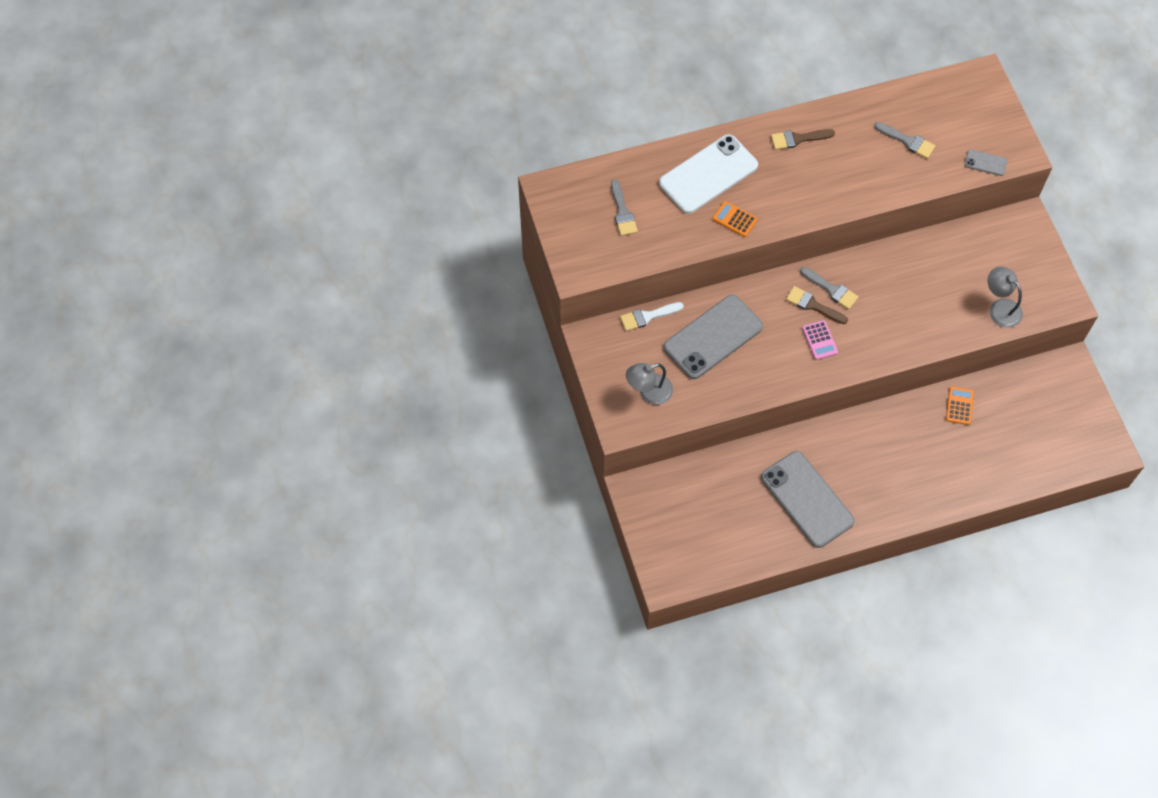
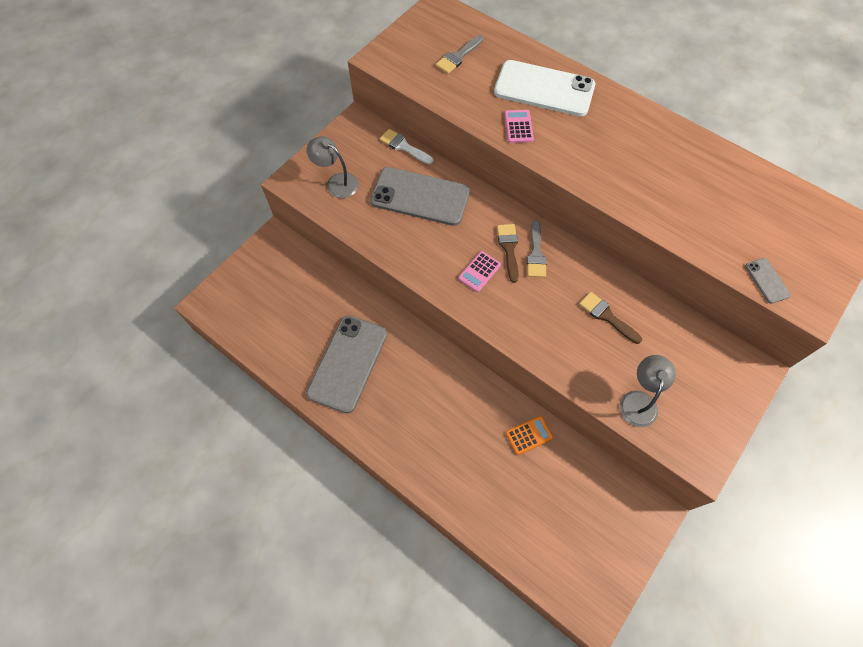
camera: 55 degrees right, 0 degrees up
orange calculator [712,201,757,237] -> pink calculator [504,110,534,143]
brown brush [771,129,835,150] -> brown brush moved to [579,292,642,344]
grey brush [874,122,935,159] -> none

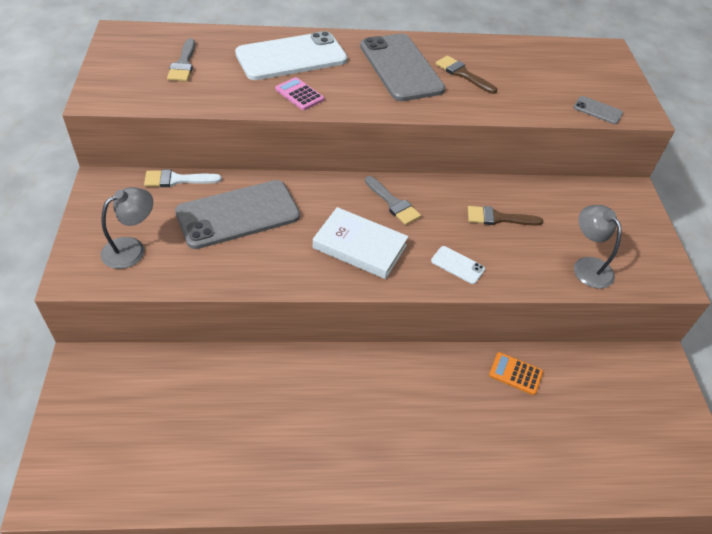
camera: 45 degrees left, 15 degrees down
grey lamp [306,136,359,198] -> grey lamp turned 150 degrees clockwise [101,187,153,269]
grey phone [306,315,387,413] -> grey phone moved to [360,34,445,101]
pink calculator [458,251,501,292] -> white book [313,207,409,279]
brown brush [497,224,519,283] -> brown brush moved to [435,55,497,94]
orange calculator [506,416,553,455] -> orange calculator turned 90 degrees counterclockwise [489,352,543,395]
none -> white phone [431,246,485,284]

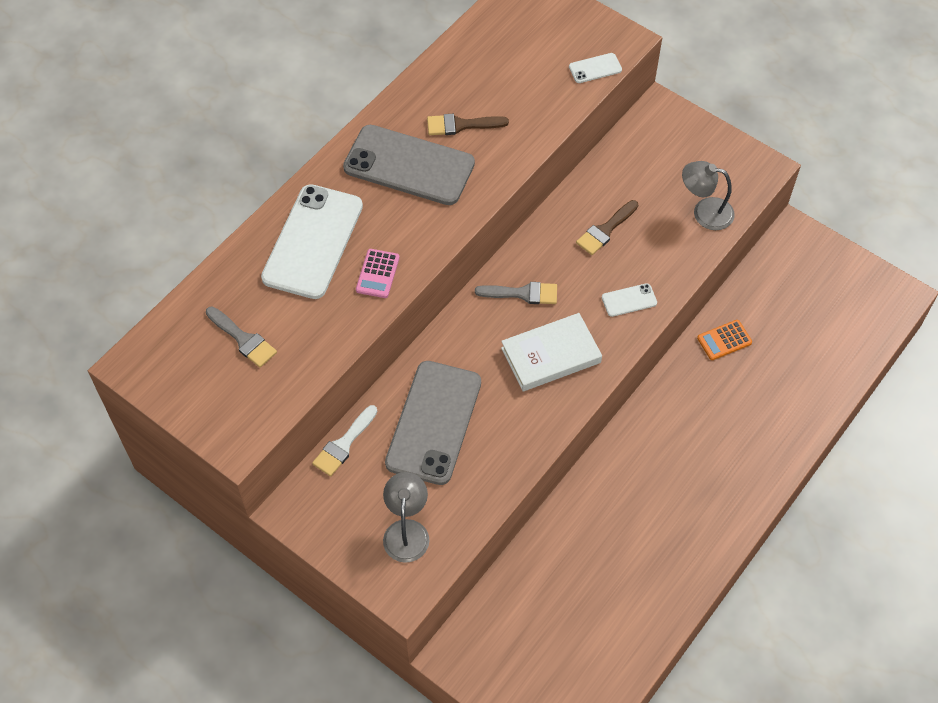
camera: 45 degrees left, 10 degrees up
pink calculator [275,77,324,110] -> pink calculator turned 75 degrees counterclockwise [356,249,400,298]
grey phone [573,96,623,124] -> white phone [569,53,622,83]

